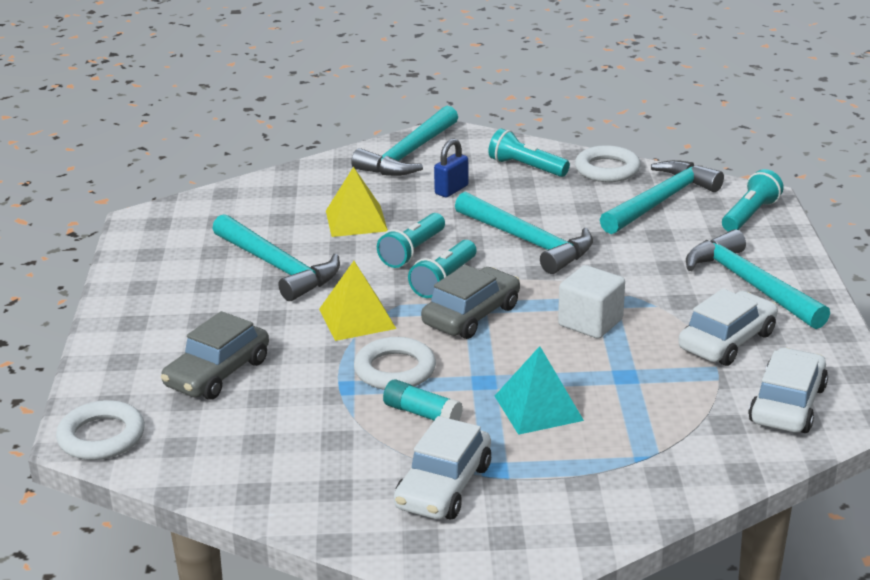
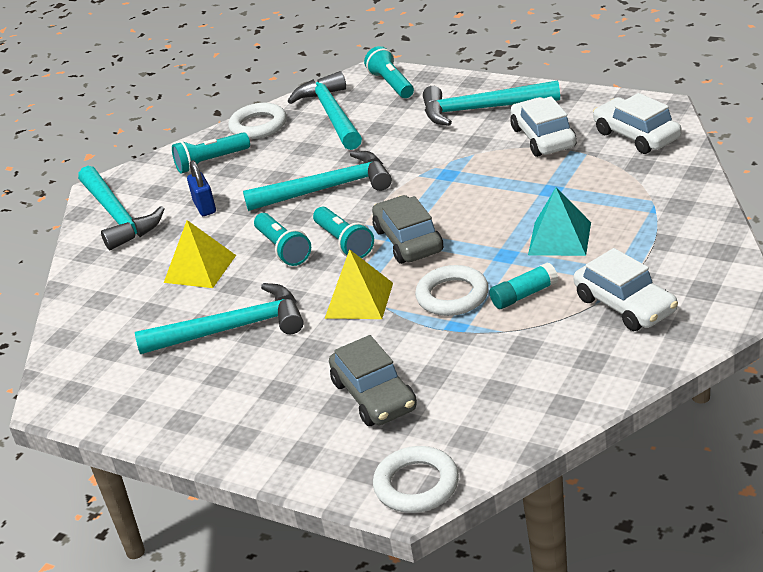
camera: 55 degrees left, 5 degrees up
white cube [558,265,625,339] -> none

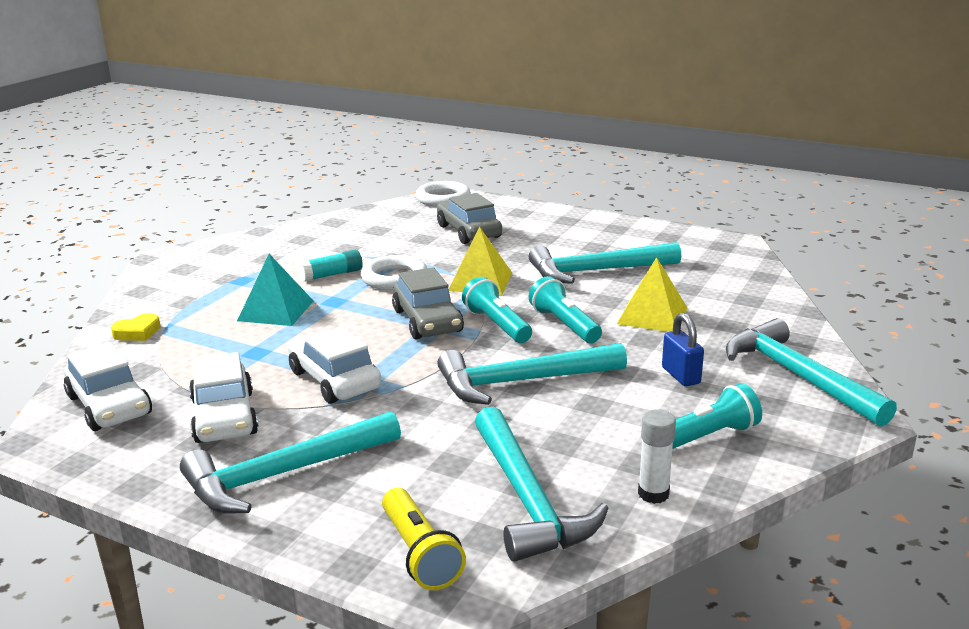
camera: 175 degrees right, 10 degrees down
white ring [228,103,287,139] -> white glue stick [638,409,676,504]
turquoise flashlight [364,46,414,98] -> yellow flashlight [382,488,466,590]
turquoise hammer [423,80,560,126] -> turquoise hammer turned 150 degrees clockwise [180,411,401,514]
white car [573,248,678,331] -> white car moved to [288,326,382,404]
none -> yellow heart [111,313,161,341]

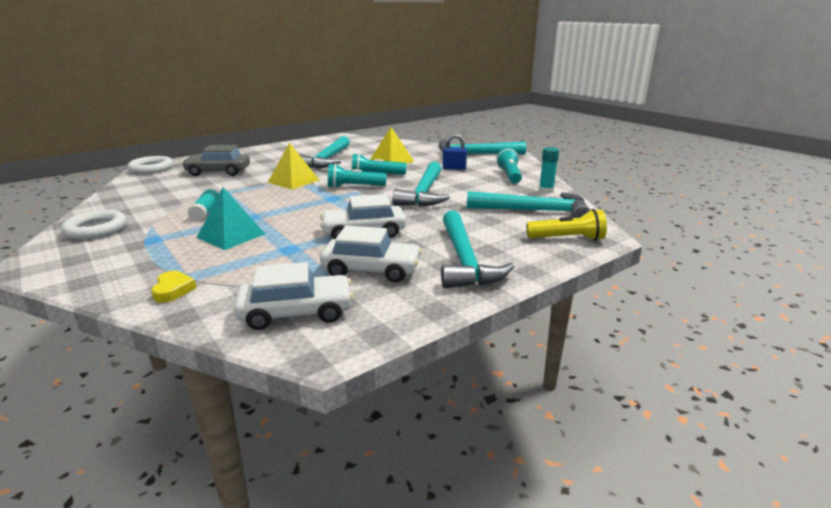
camera: 65 degrees left, 0 degrees up
white ring [361,255,427,290] -> white ring moved to [61,210,127,239]
grey car [392,267,464,339] -> none
white glue stick [638,409,676,504] -> turquoise glue stick [539,147,559,194]

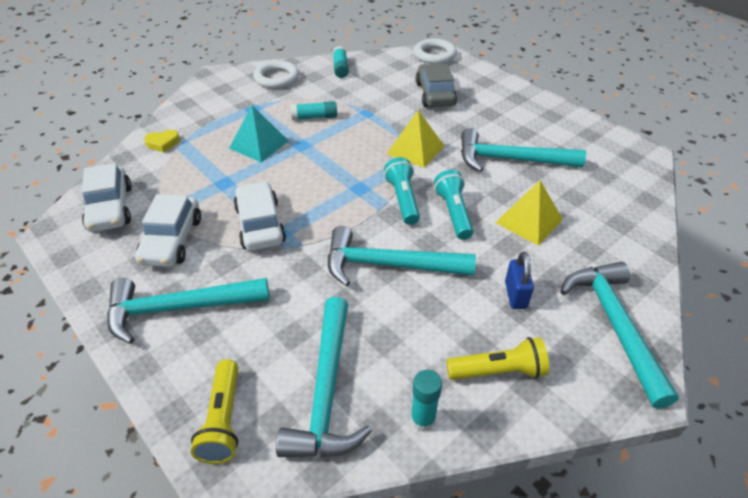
camera: 85 degrees right, 20 degrees up
turquoise flashlight [496,148,522,184] -> yellow flashlight [446,337,549,380]
none -> turquoise glue stick [333,46,349,78]

